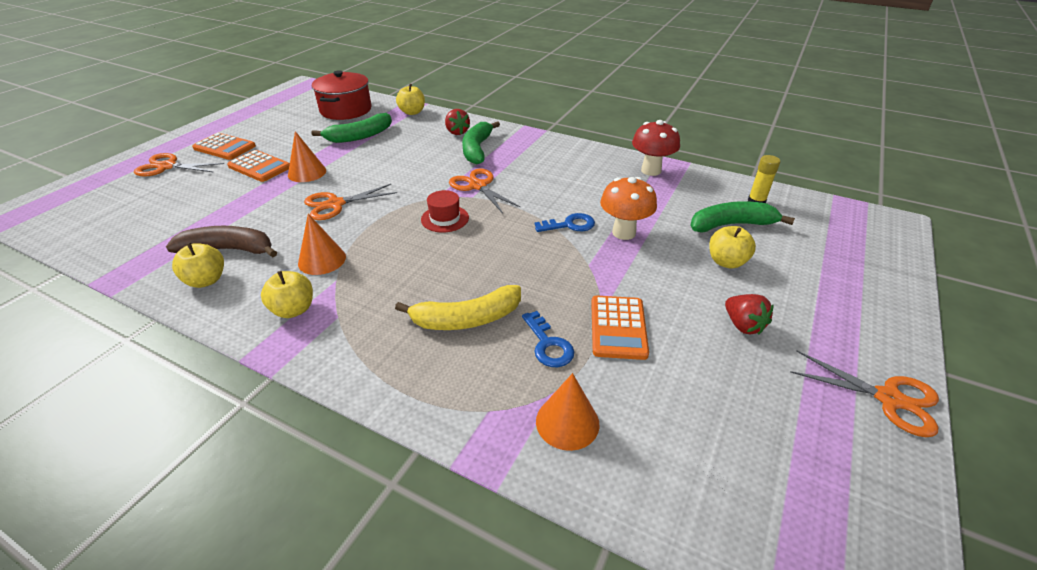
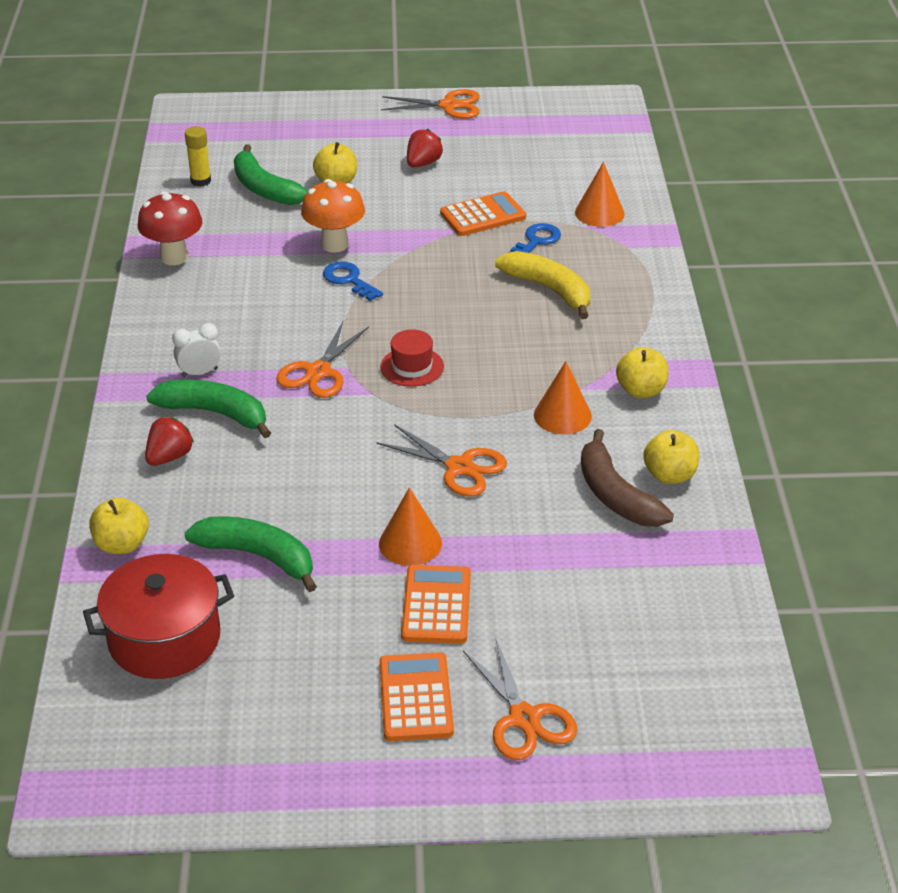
camera: 120 degrees left, 0 degrees up
green banana [462,121,500,164] -> green banana turned 135 degrees counterclockwise [146,380,271,438]
orange scissors [790,351,939,437] -> orange scissors turned 90 degrees clockwise [381,89,480,119]
none -> white clock [172,323,221,377]

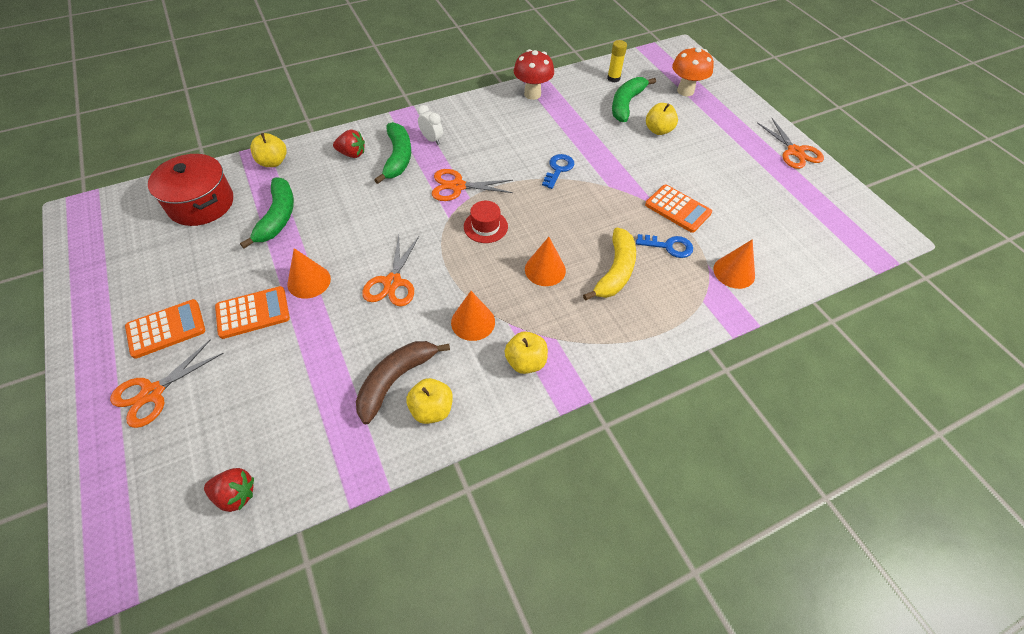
camera: 65 degrees right, 15 degrees up
orange mushroom [301,179,365,253] -> orange mushroom moved to [672,47,714,96]
red strawberry [407,129,443,168] -> red strawberry moved to [204,468,254,512]
none -> orange cone [525,237,566,286]

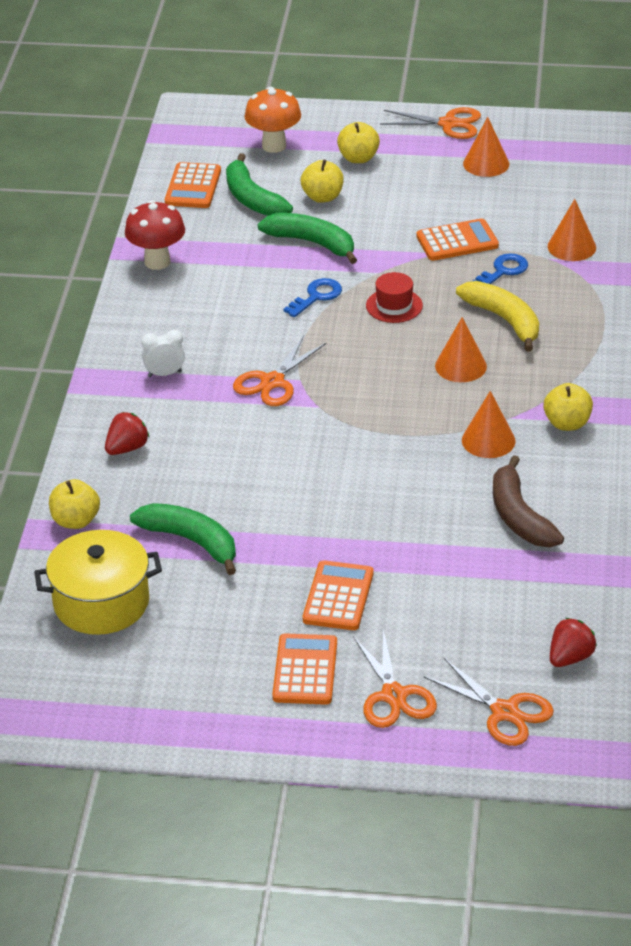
camera: 55 degrees left, 15 degrees down
red pot [148,154,233,226] -> yellow pot [34,530,162,635]
orange cone [288,248,331,299] -> orange cone moved to [463,117,509,177]
orange scissors [362,235,419,307] -> orange scissors moved to [424,658,554,746]
green banana [374,122,411,184] -> green banana moved to [257,213,357,264]
yellow apple [406,378,453,424] -> yellow apple moved to [337,122,380,163]
red hat [464,201,508,243] -> red hat moved to [366,272,423,323]
blue key [542,154,574,189] -> blue key turned 75 degrees clockwise [284,278,342,317]
yellow glue stick [607,40,627,83] -> orange calculator [165,162,221,208]

